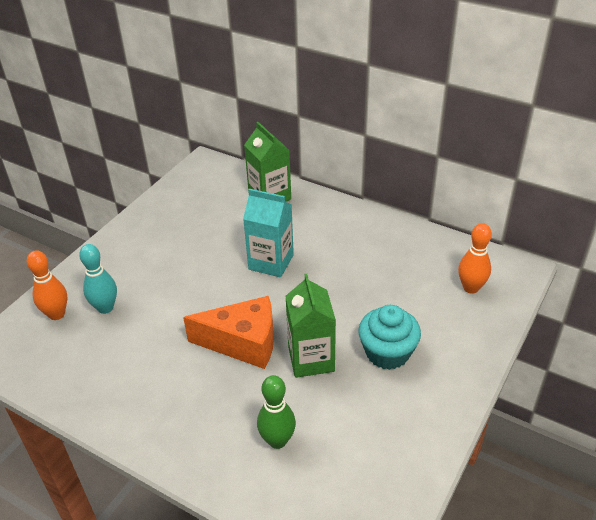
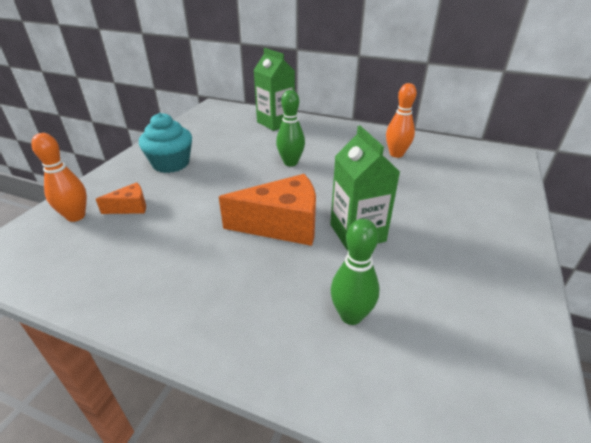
camera: 10 degrees left, 5 degrees down
turquoise bowling pin [79,244,117,314] -> orange cheese [96,182,146,214]
turquoise carton [243,189,294,277] -> green bowling pin [276,90,305,166]
turquoise cupcake [359,305,421,370] -> turquoise cupcake moved to [139,113,192,173]
orange bowling pin [458,223,492,294] -> orange bowling pin moved to [386,83,417,158]

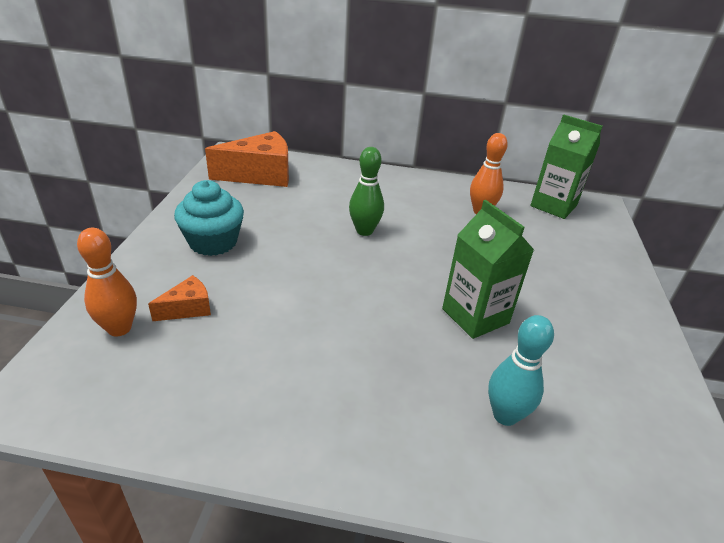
camera: 15 degrees left, 0 degrees up
orange cheese [219,174,316,246] -> orange cheese moved to [205,131,289,187]
green carton [254,48,295,131] -> green carton moved to [530,114,603,219]
green bowling pin [331,219,380,325] -> turquoise bowling pin [488,315,554,426]

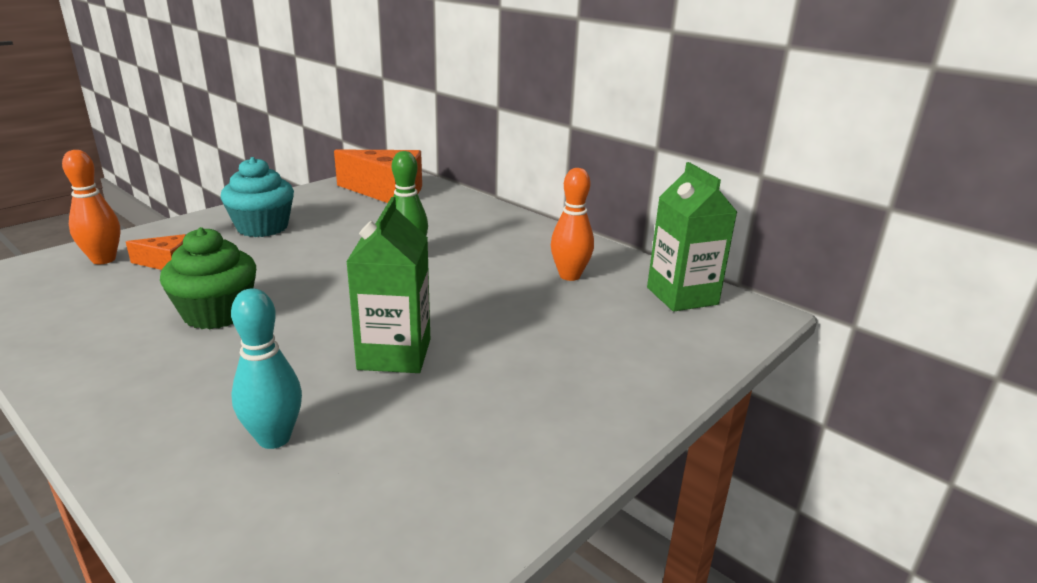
camera: 35 degrees right, 10 degrees down
none -> green cupcake [160,227,256,329]

